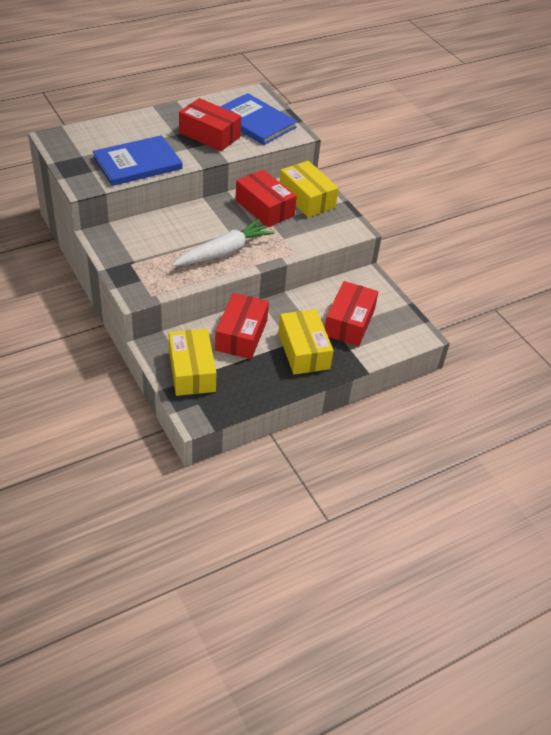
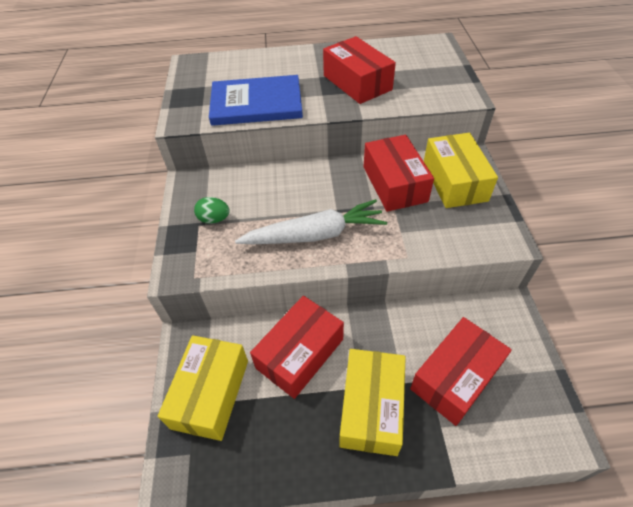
camera: 30 degrees right, 5 degrees up
blue book [220,93,297,145] -> none
none -> green egg [194,197,230,224]

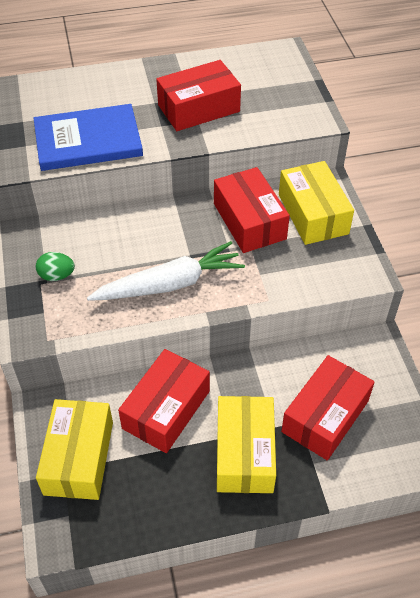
camera: 10 degrees left, 0 degrees up
red box [323,36,396,104] -> red box turned 75 degrees counterclockwise [156,60,241,131]

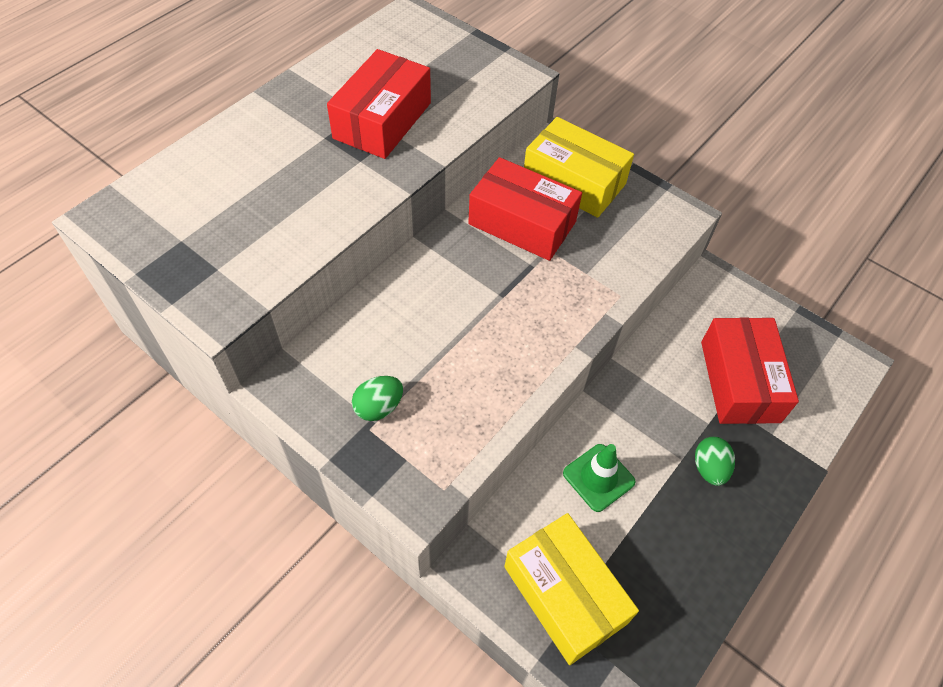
camera: 40 degrees left, 5 degrees up
blue book [34,104,143,171] -> none
white carrot [87,241,245,301] -> none
red box [118,349,210,453] -> green traffic cone [563,444,635,512]
yellow box [217,396,276,493] -> green egg [695,437,735,486]

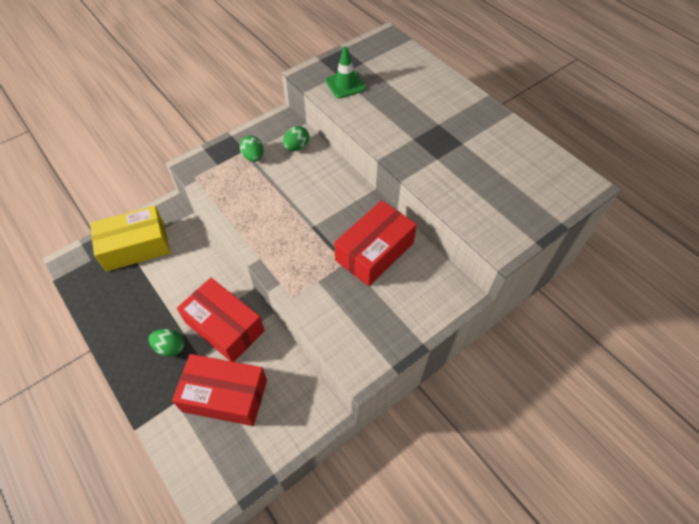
camera: 105 degrees right, 0 degrees up
red box [327,49,431,159] -> red box moved to [177,278,265,362]
yellow box [524,117,634,218] -> none
green traffic cone [563,444,635,512] -> green traffic cone moved to [325,46,366,99]
none -> green egg [283,126,309,151]

